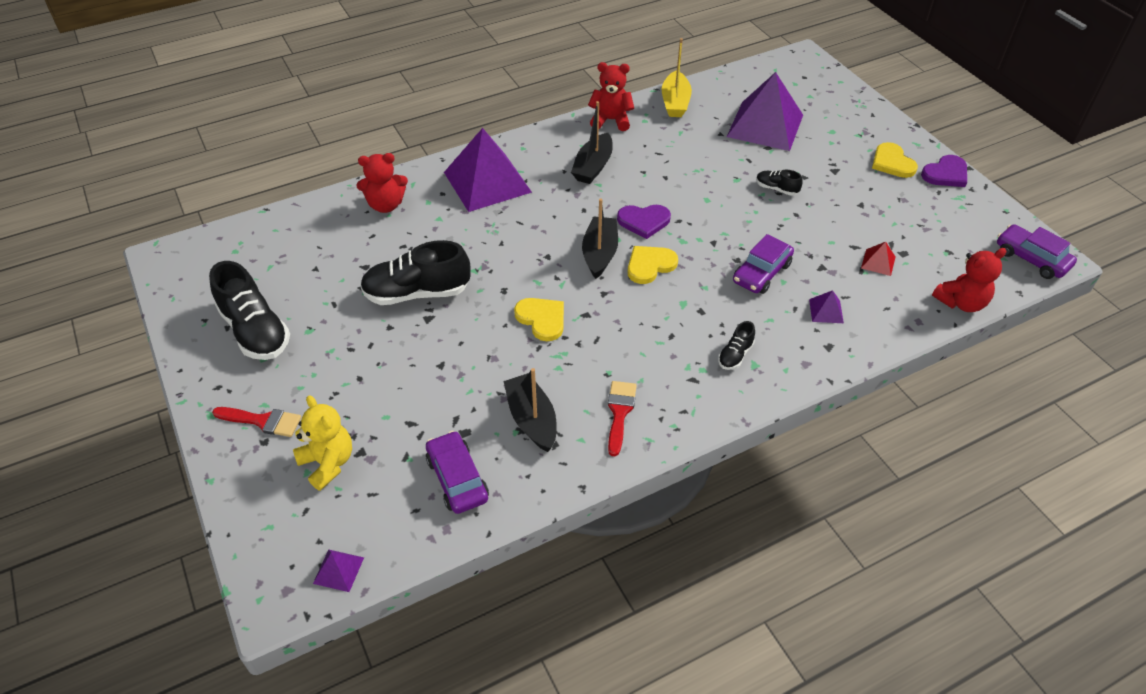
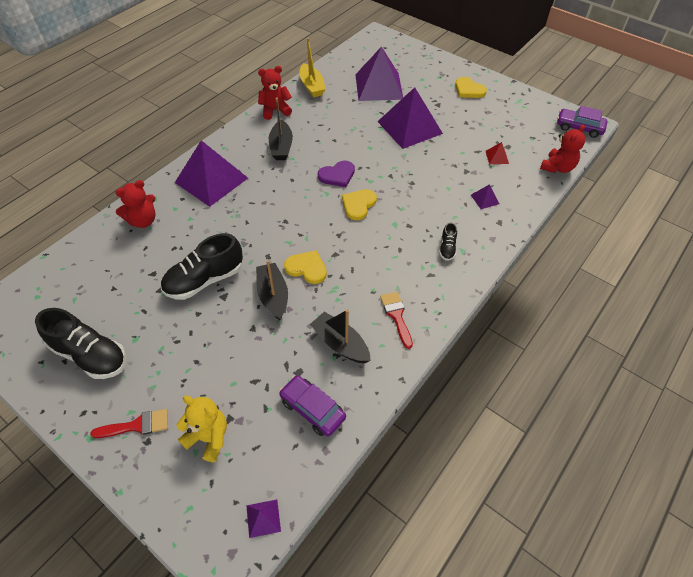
camera: 25 degrees left, 5 degrees up
black boat [582,198,618,279] -> black boat moved to [256,260,288,320]
purple car [733,234,794,294] -> none
black shoe [756,170,803,195] -> purple pyramid [377,87,443,149]
purple heart [921,155,967,187] -> none

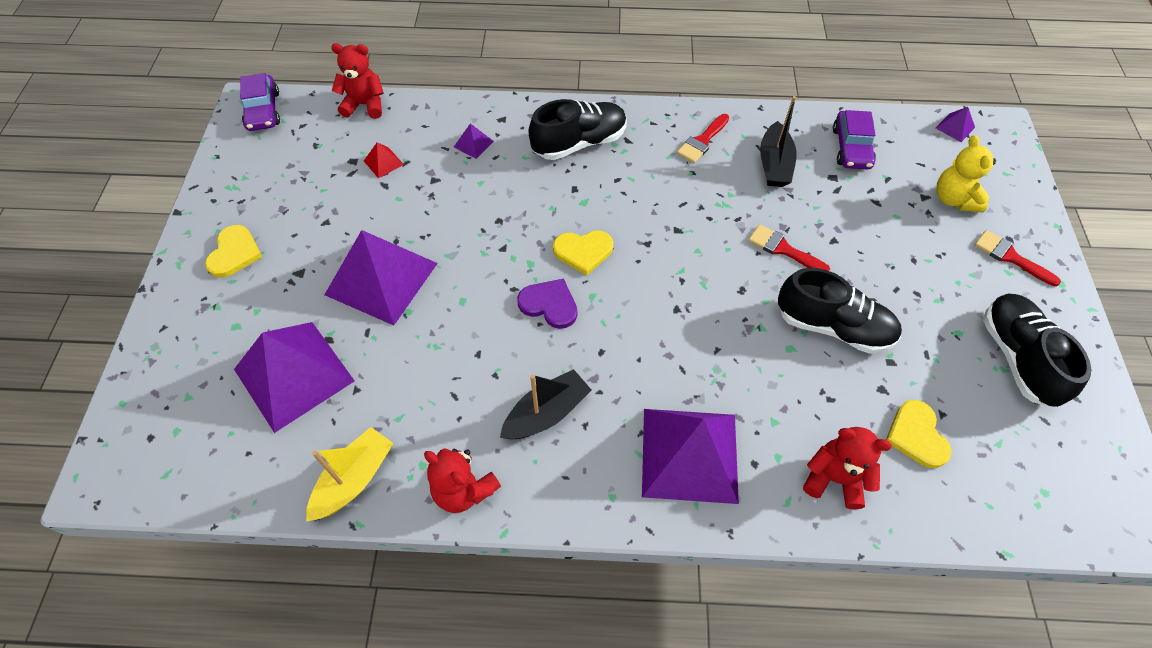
camera: 125 degrees left, 5 degrees up
black boat [256,260,288,320] -> red brush [748,224,830,271]
yellow heart [284,250,327,284] -> yellow heart moved to [886,400,952,468]
black shoe [439,223,457,261] -> black shoe [529,99,627,160], size x2.10

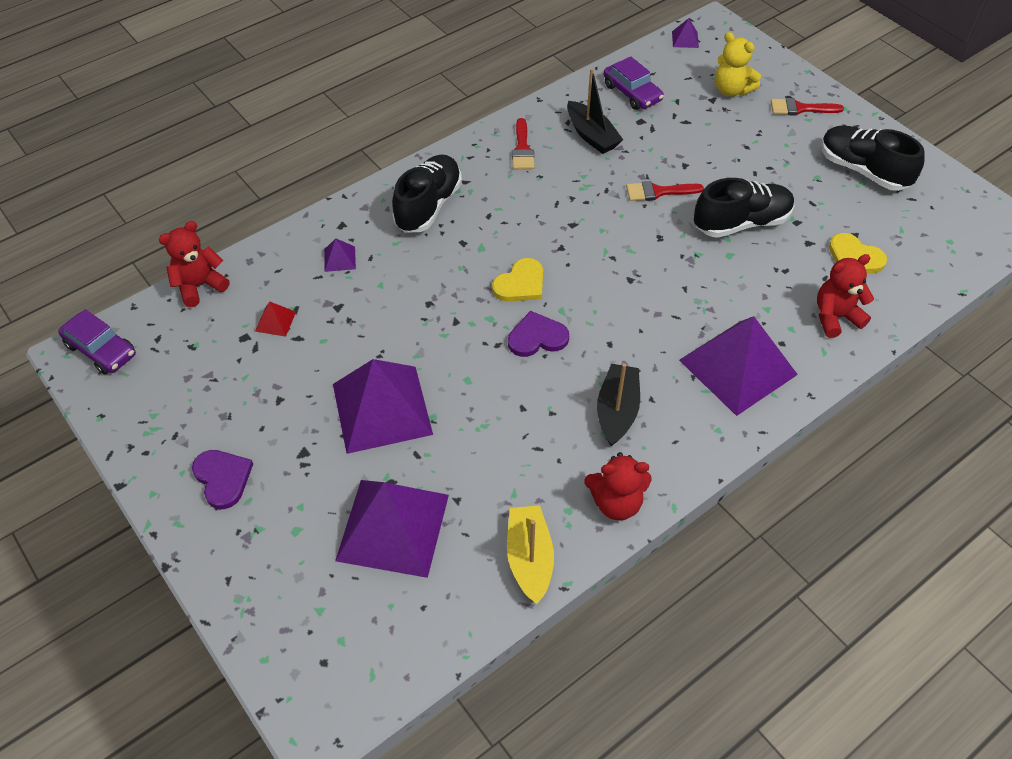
camera: 40 degrees left, 5 degrees down
yellow heart [205,225,262,278] -> purple heart [192,450,253,509]

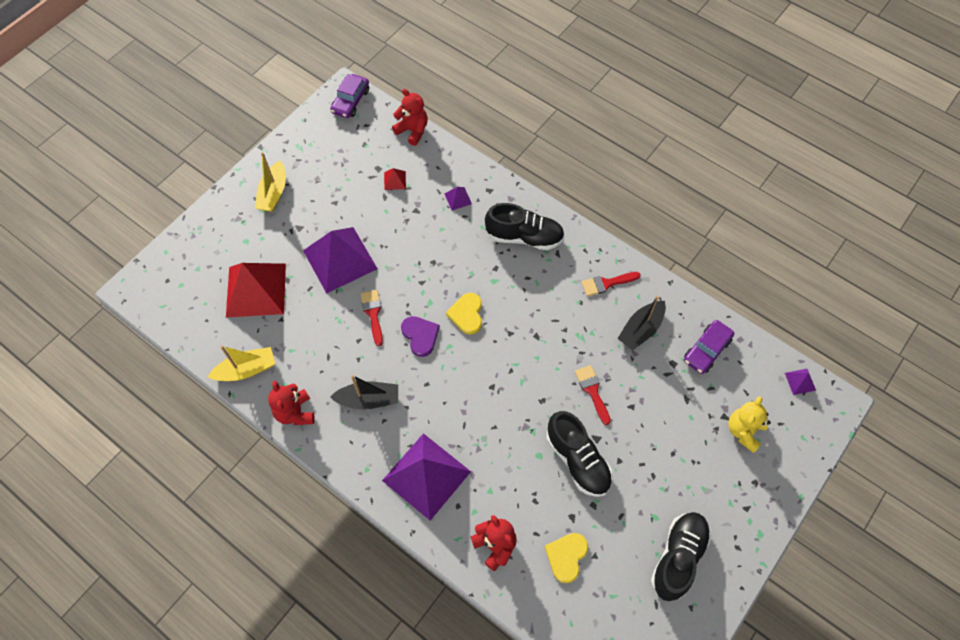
camera: 75 degrees right, 10 degrees up
purple heart [192,450,253,509] -> yellow boat [255,152,286,212]
purple pyramid [335,480,449,578] -> red pyramid [226,263,286,318]
yellow heart [492,258,543,301] -> yellow heart turned 60 degrees clockwise [446,293,482,335]
red brush [771,98,844,115] -> red brush moved to [361,290,383,346]

